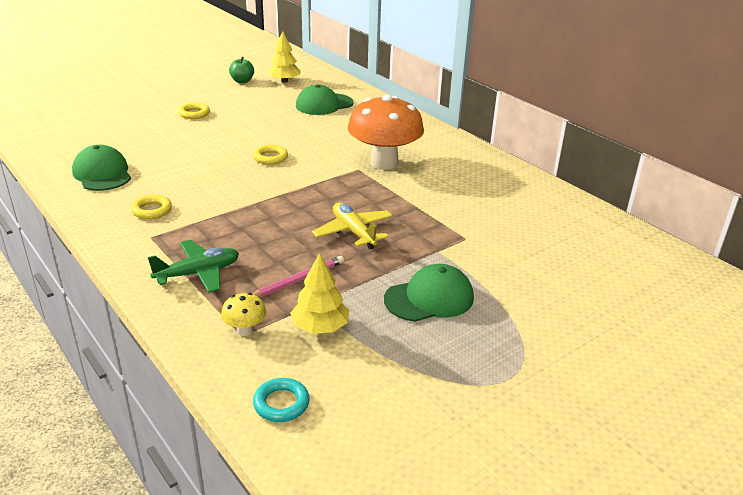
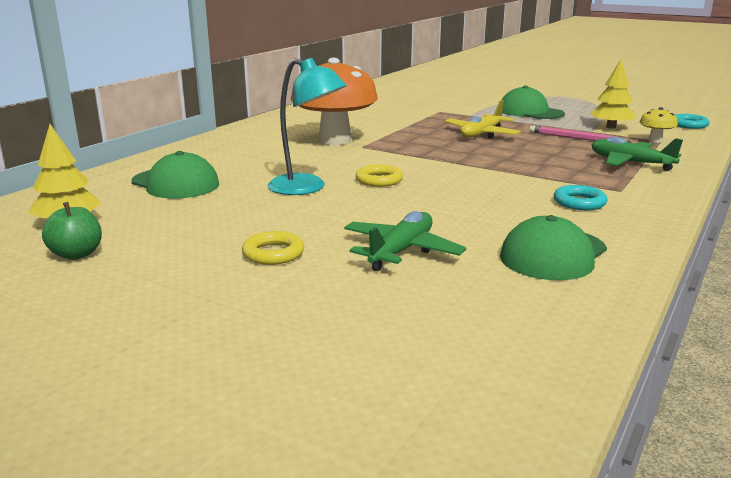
camera: 110 degrees left, 10 degrees down
yellow ring [131,195,172,219] -> turquoise ring [554,185,608,210]
none -> turquoise lamp [268,58,347,195]
none -> green plane [344,211,466,271]

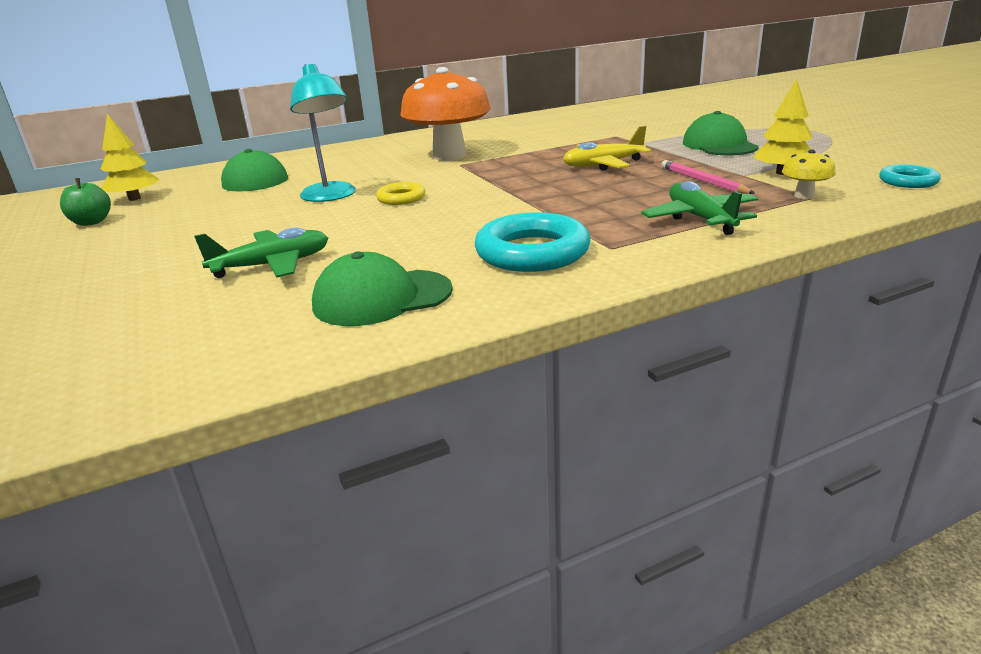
camera: 35 degrees right, 5 degrees up
yellow ring [242,231,304,265] -> none
turquoise ring [554,185,608,210] -> turquoise ring [475,212,590,272], size x1.83

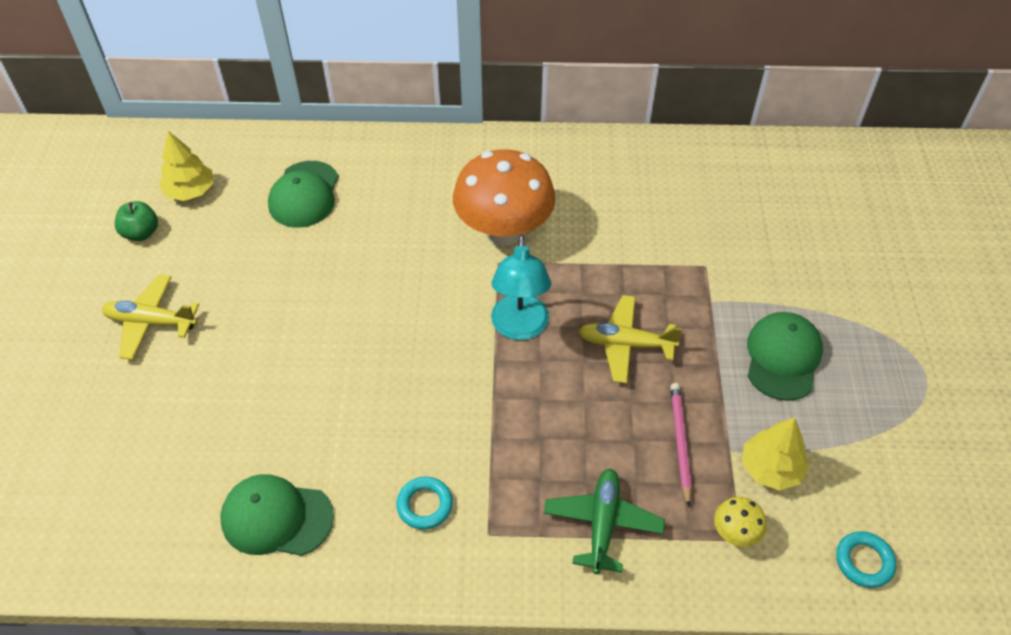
camera: 25 degrees right, 25 degrees up
green plane [194,228,328,278] -> none
turquoise lamp [290,64,356,202] -> turquoise lamp moved to [491,235,551,340]
yellow ring [376,182,425,205] -> none
turquoise ring [475,212,590,272] -> turquoise ring [396,477,453,530], size x0.55
none -> yellow plane [102,274,199,360]

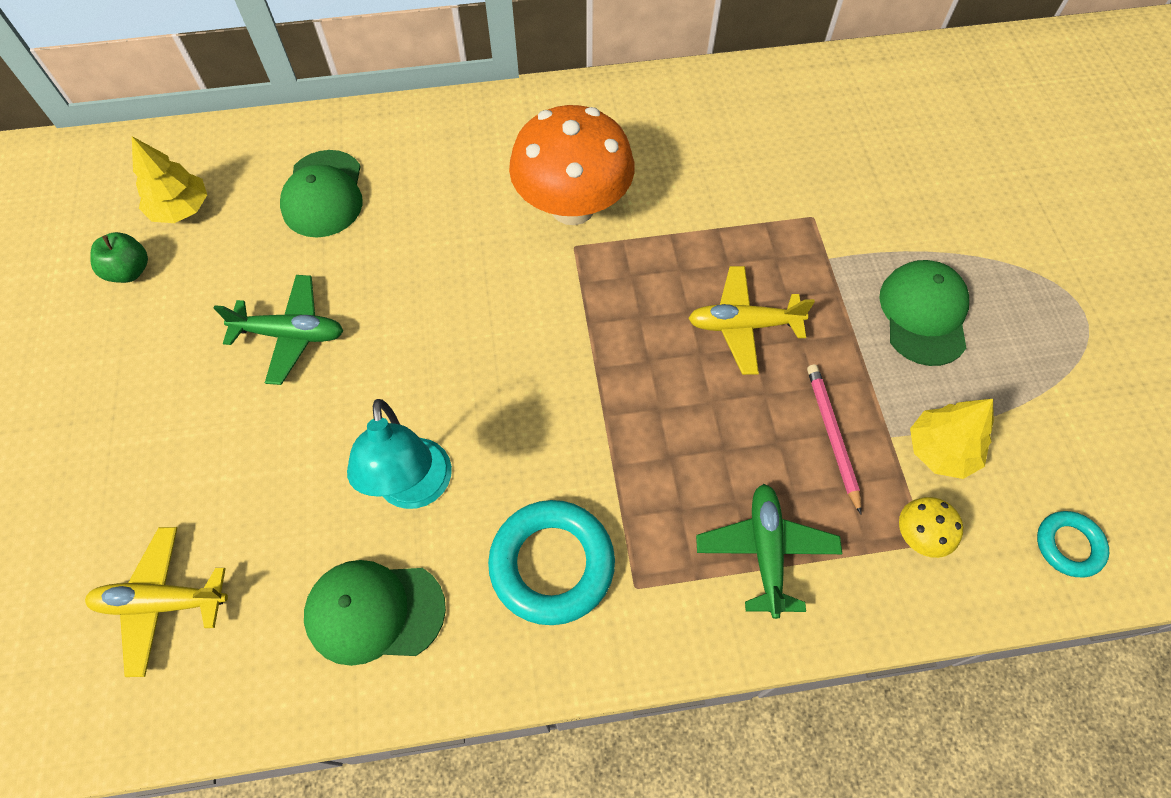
camera: 10 degrees left, 10 degrees up
yellow plane [102,274,199,360] -> yellow plane moved to [85,527,228,677]
turquoise ring [396,477,453,530] -> turquoise ring [488,500,615,625], size x1.83
turquoise lamp [491,235,551,340] -> turquoise lamp moved to [347,399,452,509]
none -> green plane [214,275,343,385]

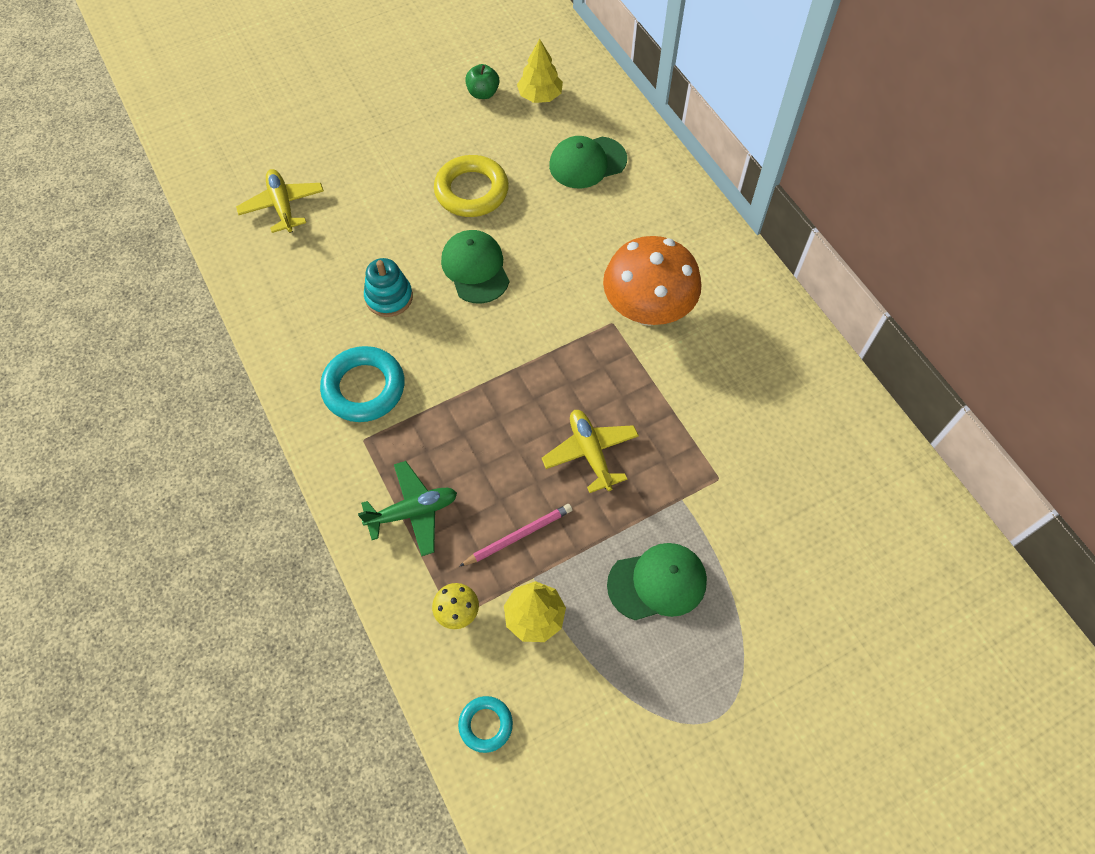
camera: 70 degrees right, 0 degrees up
green plane [214,275,343,385] -> yellow ring [434,155,509,217]
green cap [304,560,446,666] -> green cap moved to [441,230,509,304]
turquoise lamp [347,399,452,509] -> turquoise stacking toy [364,258,413,317]

